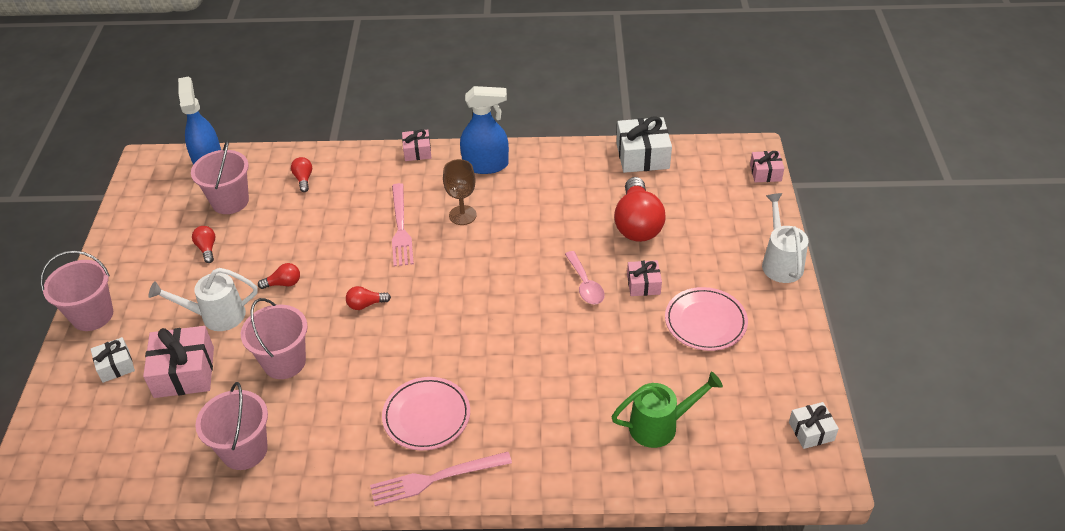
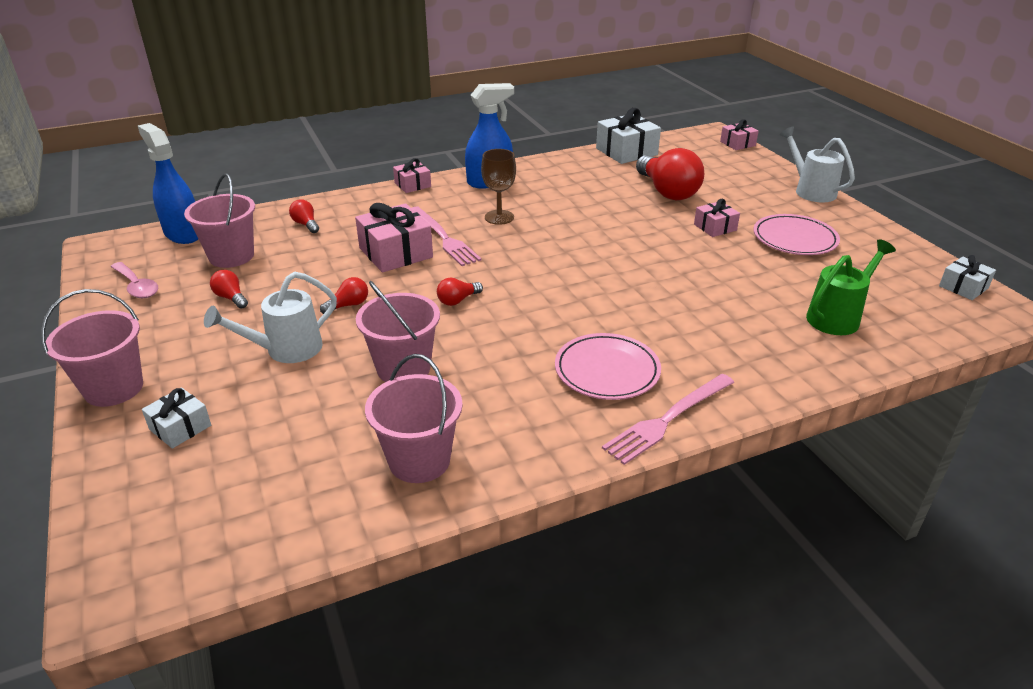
camera: 25 degrees left, 10 degrees down
pink gift [143,326,214,398] -> pink gift moved to [355,203,433,272]
pink spoon [565,251,605,305] -> pink spoon moved to [111,262,158,298]

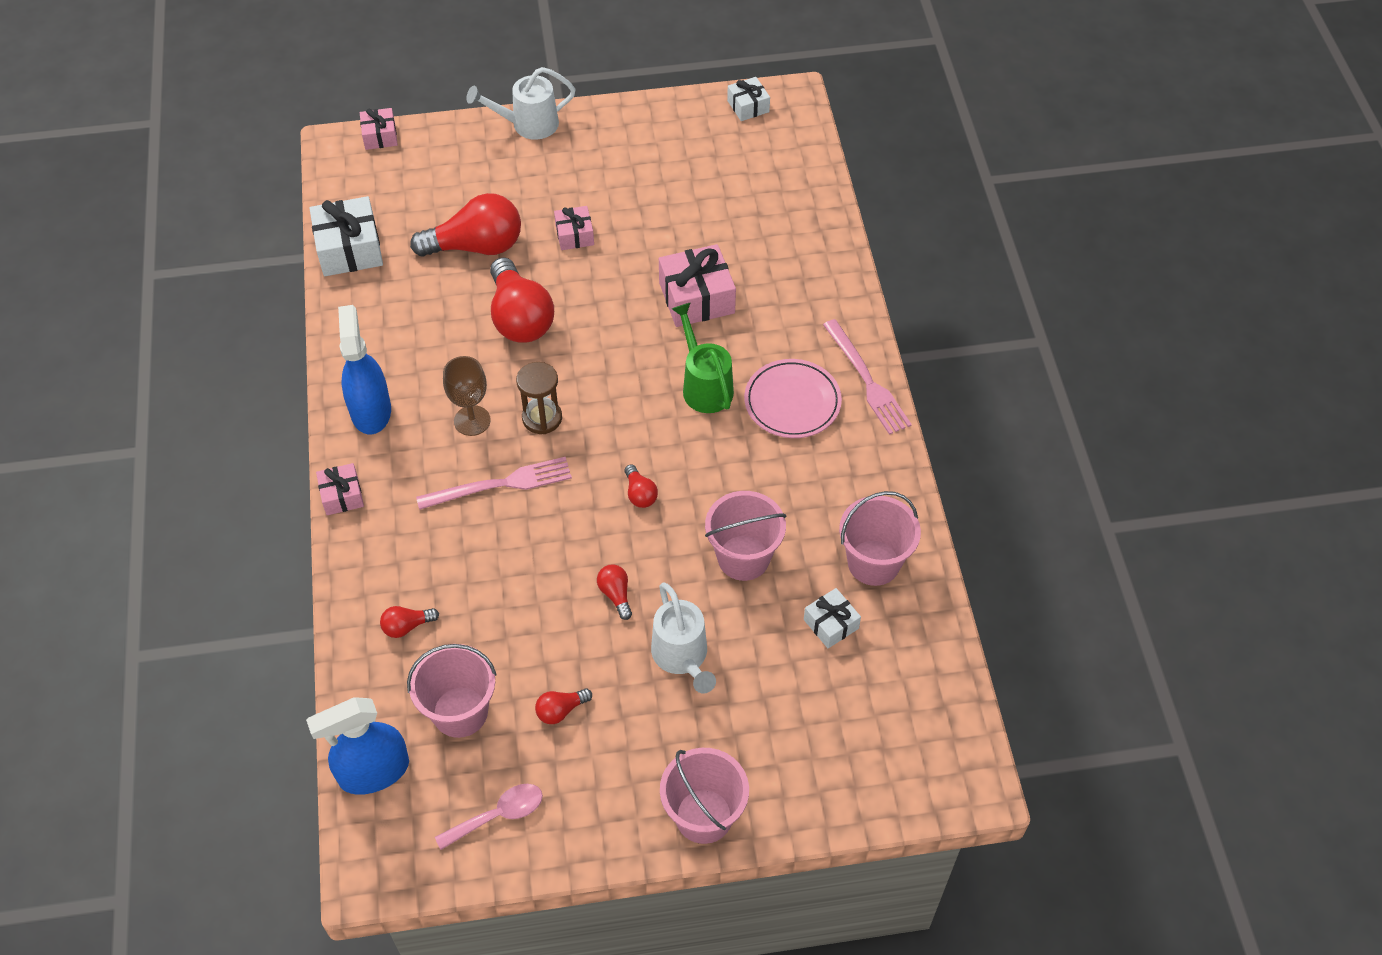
camera: 75 degrees left, 20 degrees up
white gift [142,387,211,449] -> white gift moved to [804,588,861,649]
pink gift [355,203,433,272] -> pink gift moved to [659,244,736,327]
pink plate [753,214,840,255] -> none
green watering can [806,239,896,335] -> green watering can moved to [672,302,734,413]
none -> red light bulb [490,257,554,342]
none -> brown hourglass [516,362,562,434]

